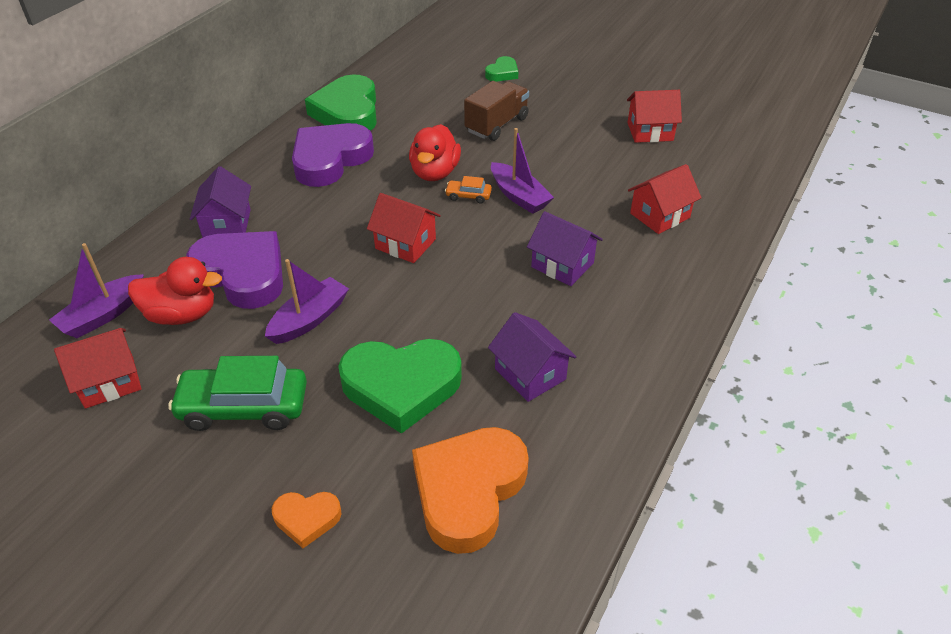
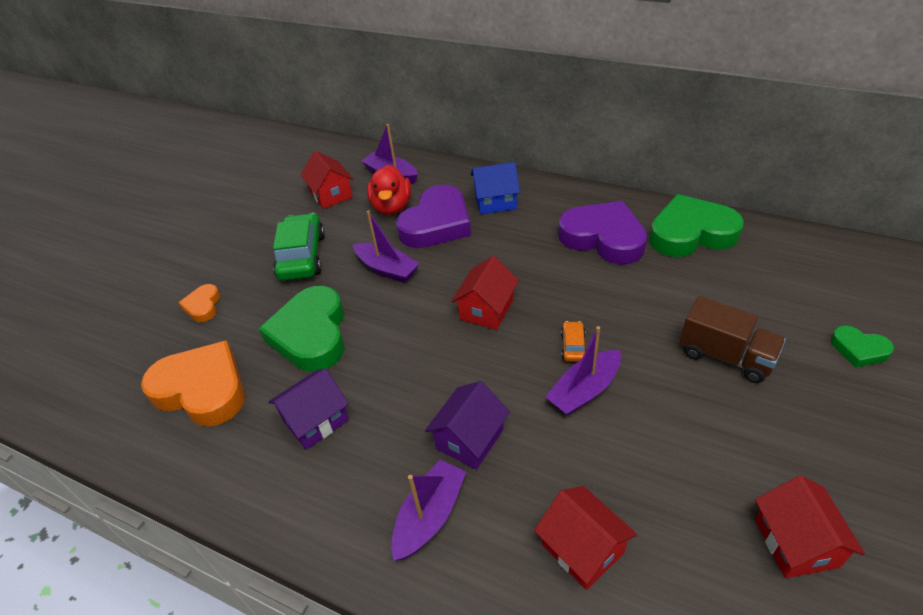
camera: 90 degrees right, 0 degrees up
purple house [190,166,251,238] -> blue house [471,162,520,214]
red duck [409,124,461,181] -> none
none -> purple boat [391,460,466,561]

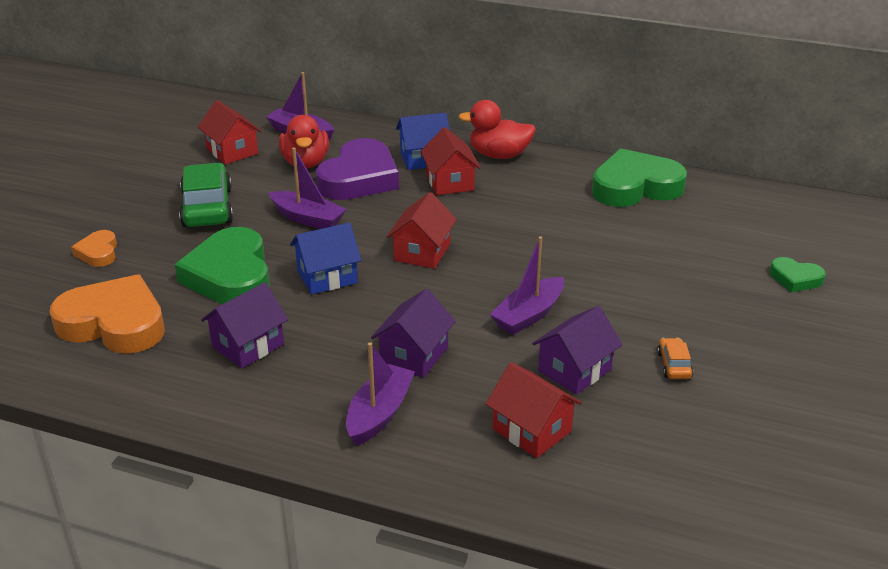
camera: 10 degrees left, 10 degrees down
purple heart [558,201,647,264] -> none
orange car [561,321,586,362] -> orange car moved to [657,338,693,379]
brown truck [680,296,786,383] -> none
red house [755,476,865,578] -> red house moved to [420,127,481,195]
none -> blue house [290,223,362,294]
none -> red duck [458,100,536,159]
none -> purple house [532,306,622,394]

